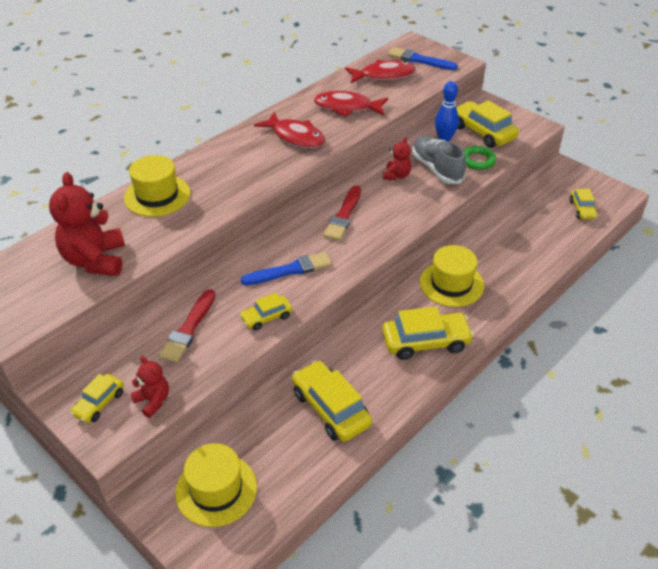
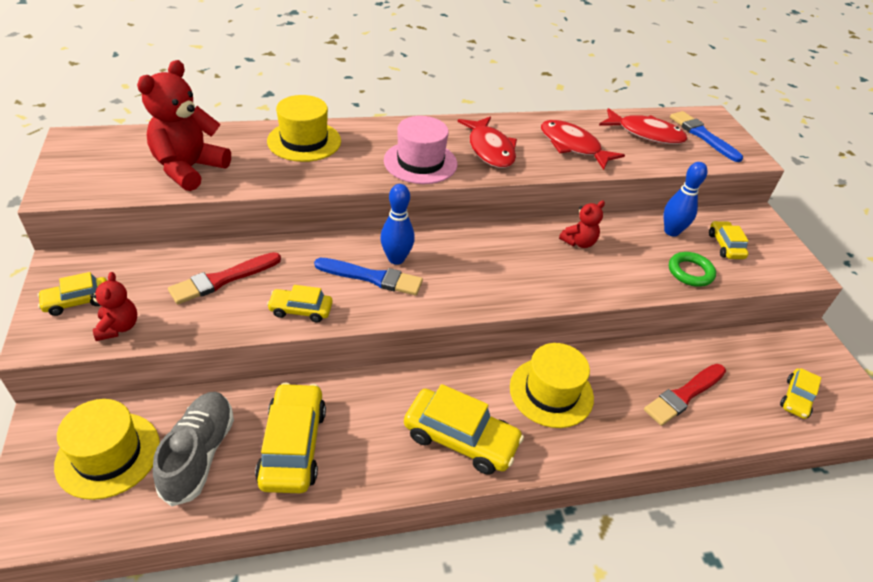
camera: 30 degrees right, 0 degrees up
red brush [324,185,361,241] -> red brush moved to [644,364,726,426]
grey shoe [412,136,466,184] -> grey shoe moved to [153,392,234,507]
yellow car [456,100,519,148] -> yellow car [709,221,749,259], size x0.57
none -> blue bowling pin [380,184,415,265]
none -> pink hat [384,116,457,184]

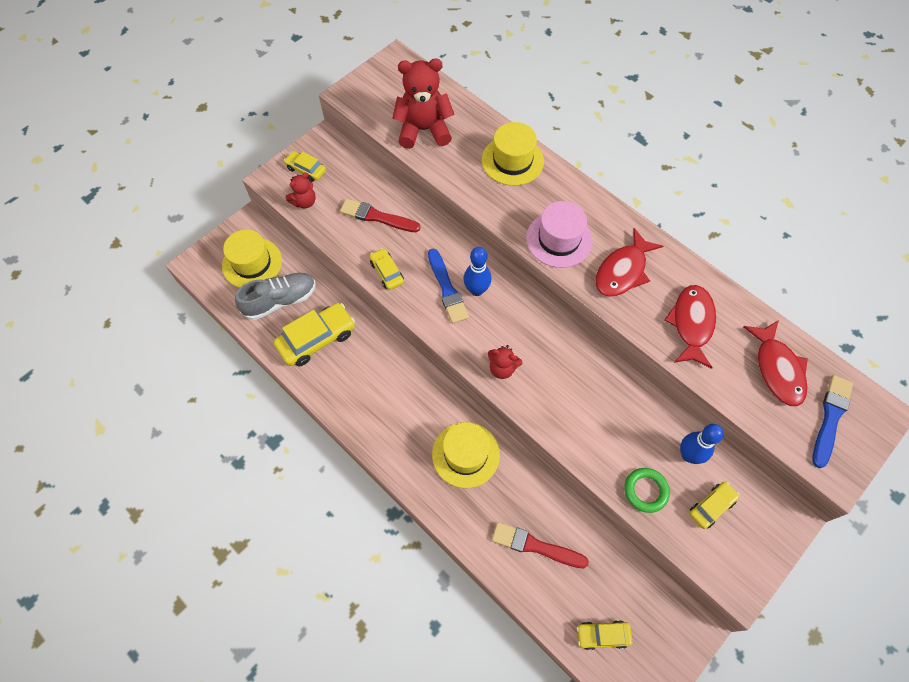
camera: 60 degrees right, 20 degrees up
yellow car [404,384,524,475] -> none
red teddy bear [559,200,605,248] -> red teddy bear moved to [488,345,523,379]

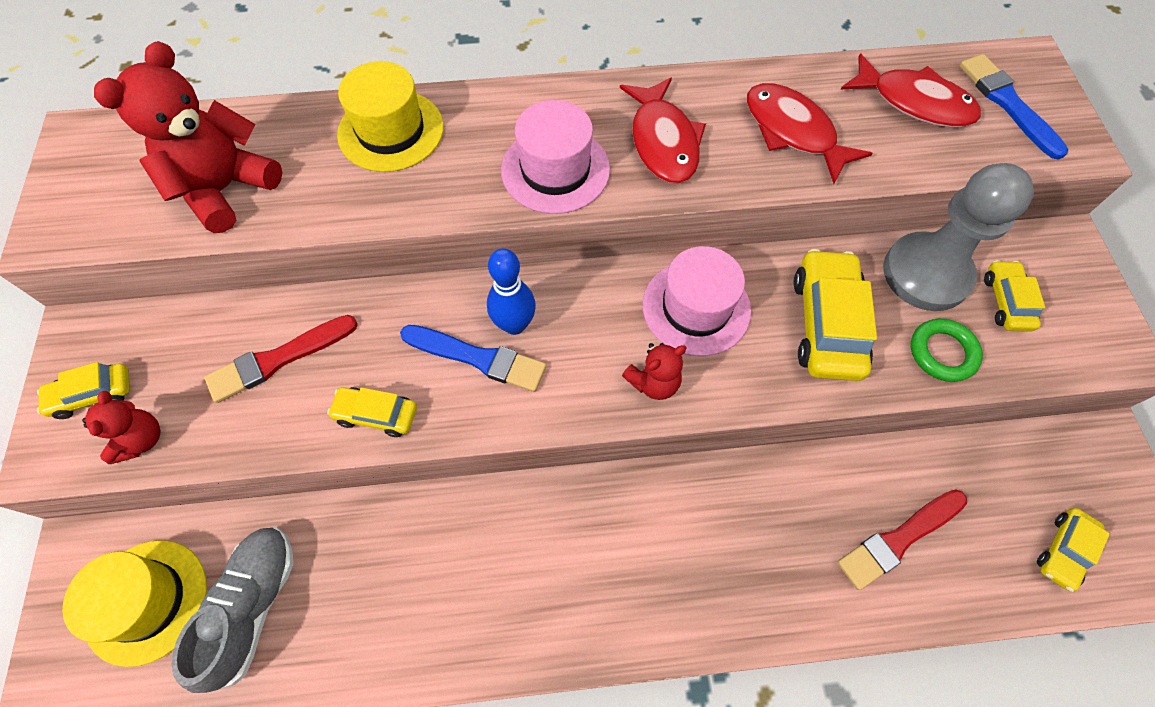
camera: 50 degrees left, 0 degrees up
yellow car [274,303,355,366] -> yellow car moved to [794,249,877,381]
yellow hat [432,422,500,488] -> none
blue bowling pin [680,424,724,464] -> grey pawn [883,163,1034,311]
none -> pink hat [643,246,751,356]

